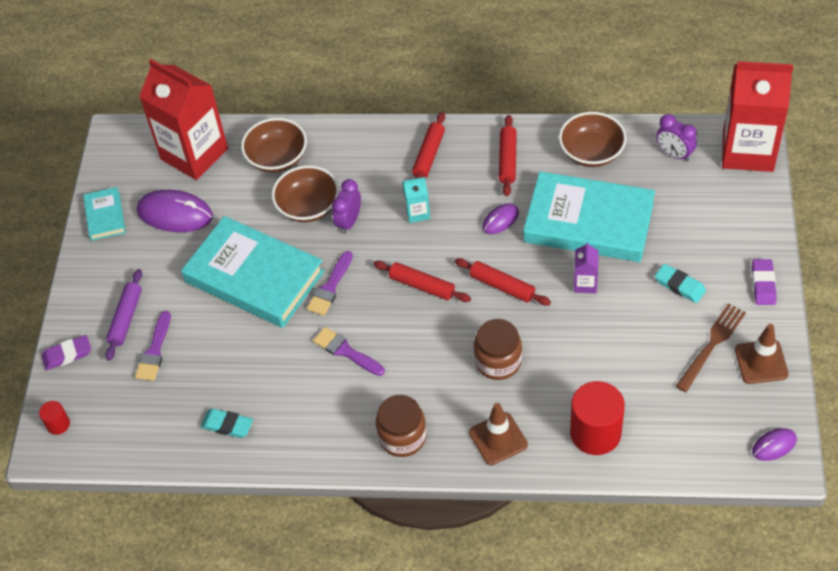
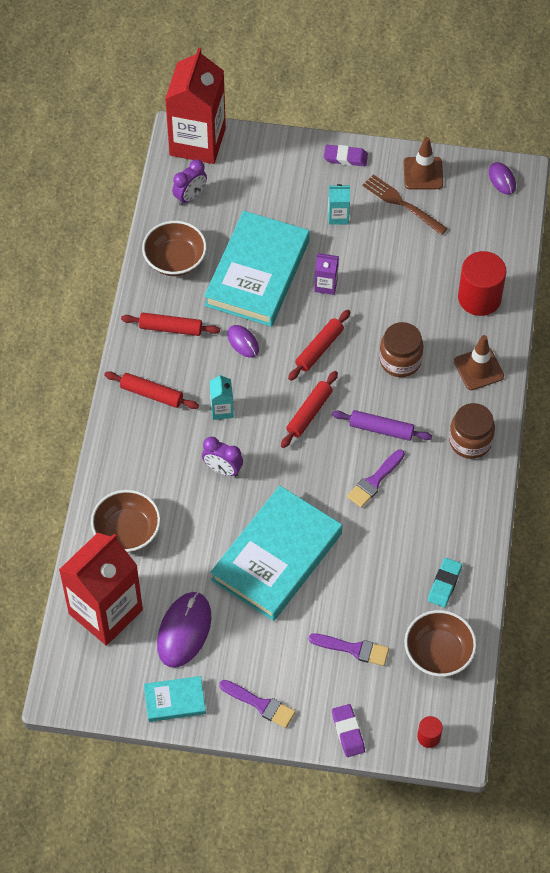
camera: 90 degrees left, 5 degrees up
purple rolling pin [105,269,142,361] -> purple rolling pin moved to [332,410,432,441]
brown bowl [272,165,339,222] -> brown bowl moved to [404,610,477,677]
purple brush [307,251,353,316] -> purple brush moved to [219,680,296,728]
turquoise eraser [655,264,706,303] -> turquoise carton [328,184,350,225]

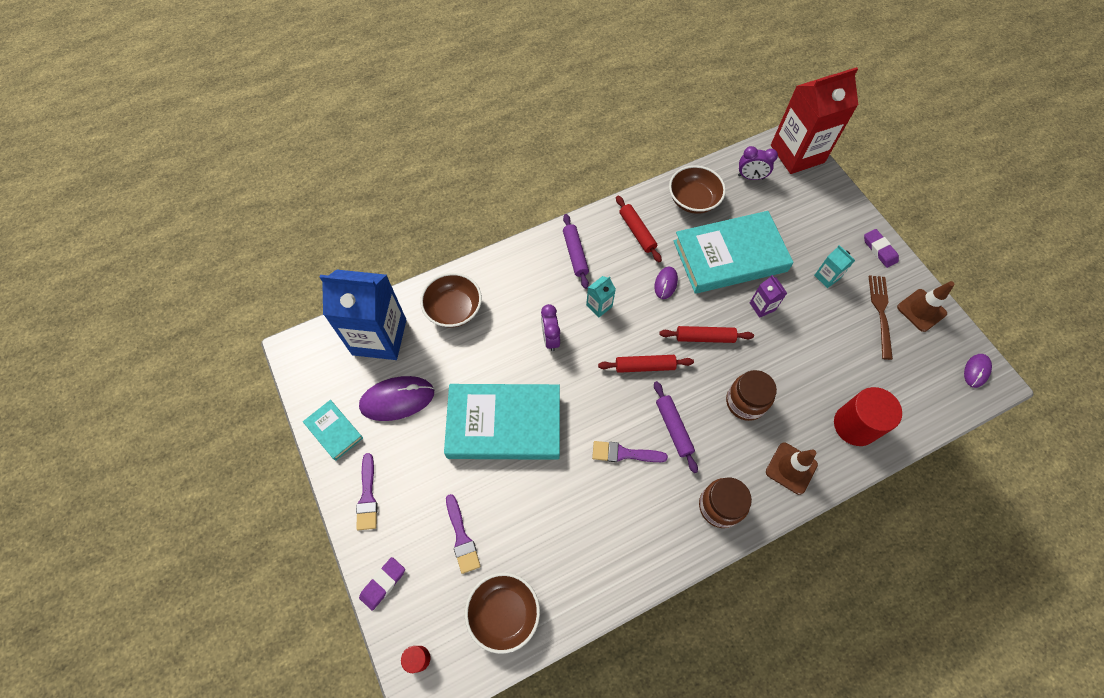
camera: 55 degrees right, 5 degrees up
red carton [59,533,143,646] -> blue carton [320,269,406,360]
red rolling pin [104,371,199,409] -> purple rolling pin [563,214,589,289]
turquoise eraser [428,558,462,607] -> none

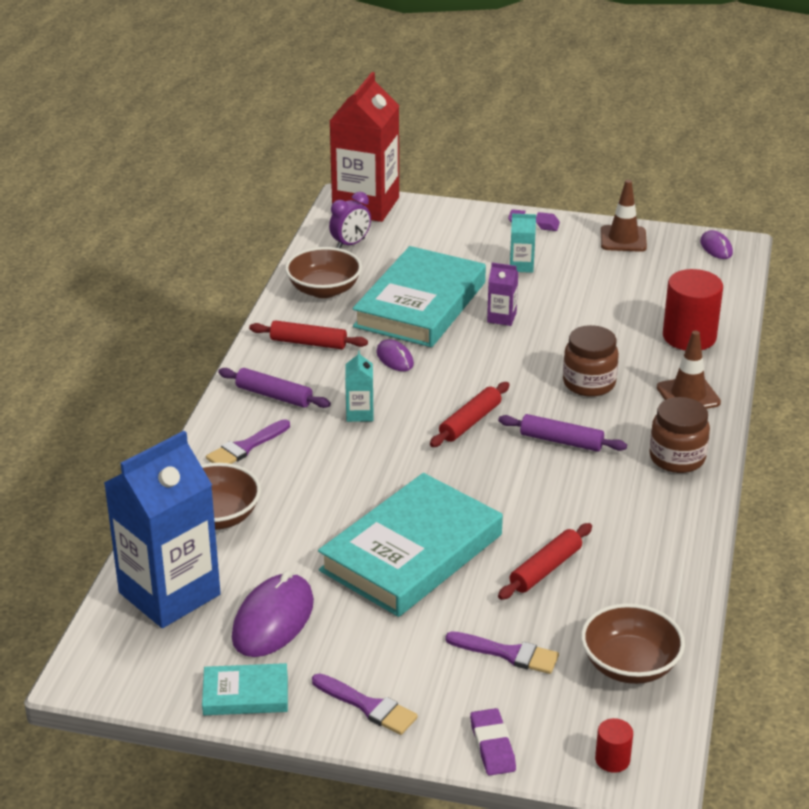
camera: 50 degrees left, 30 degrees down
purple clock [541,304,560,351] -> none
purple brush [592,441,668,462] -> purple brush moved to [206,419,290,464]
red rolling pin [659,326,754,343] -> red rolling pin moved to [498,523,592,600]
brown fork [869,275,893,360] -> none

